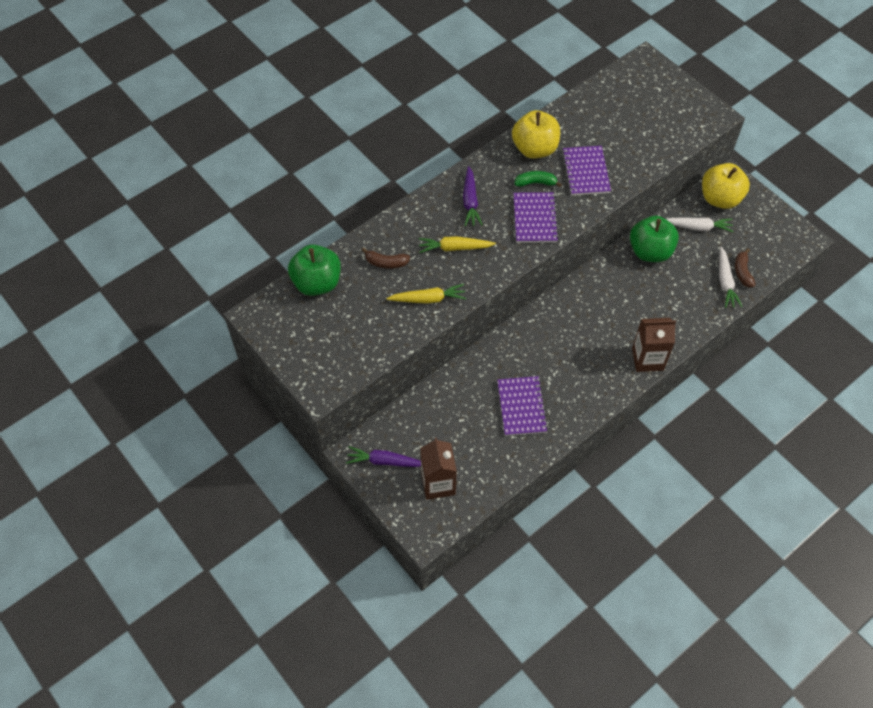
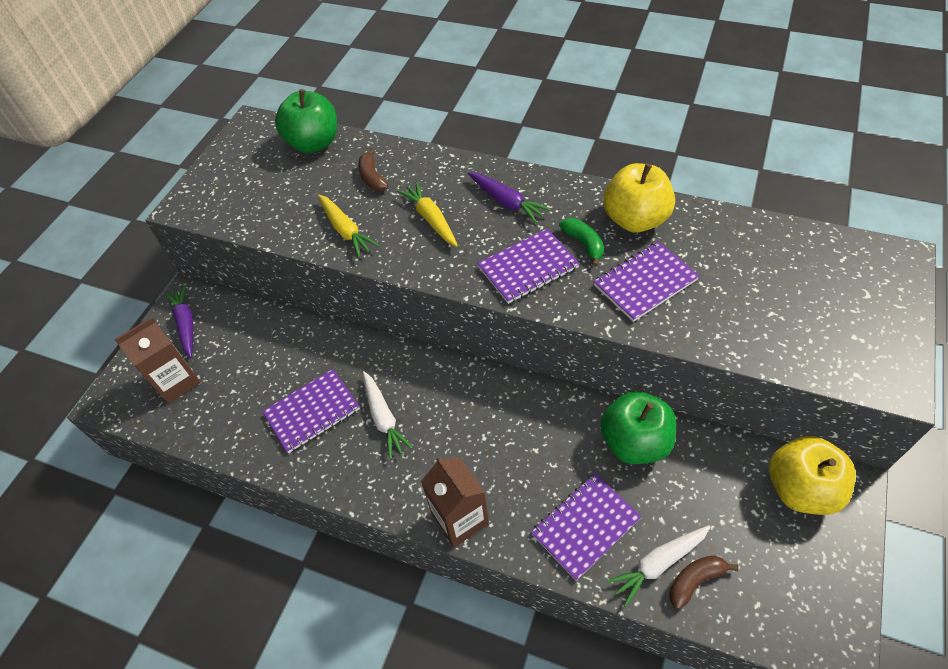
camera: 65 degrees right, 5 degrees down
purple carrot [463,166,483,226] -> purple carrot turned 105 degrees counterclockwise [468,172,551,223]
white carrot [666,217,733,232] -> white carrot moved to [363,371,413,459]
none -> purple notebook [531,473,642,581]

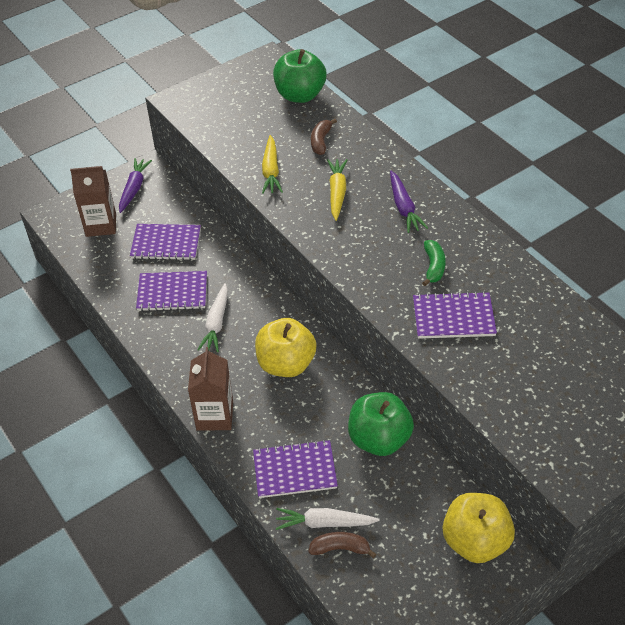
camera: 30 degrees right, 5 degrees down
purple notebook [477,229,580,304] -> purple notebook moved to [130,224,201,260]
yellow apple [603,163,675,233] -> yellow apple moved to [255,318,317,377]

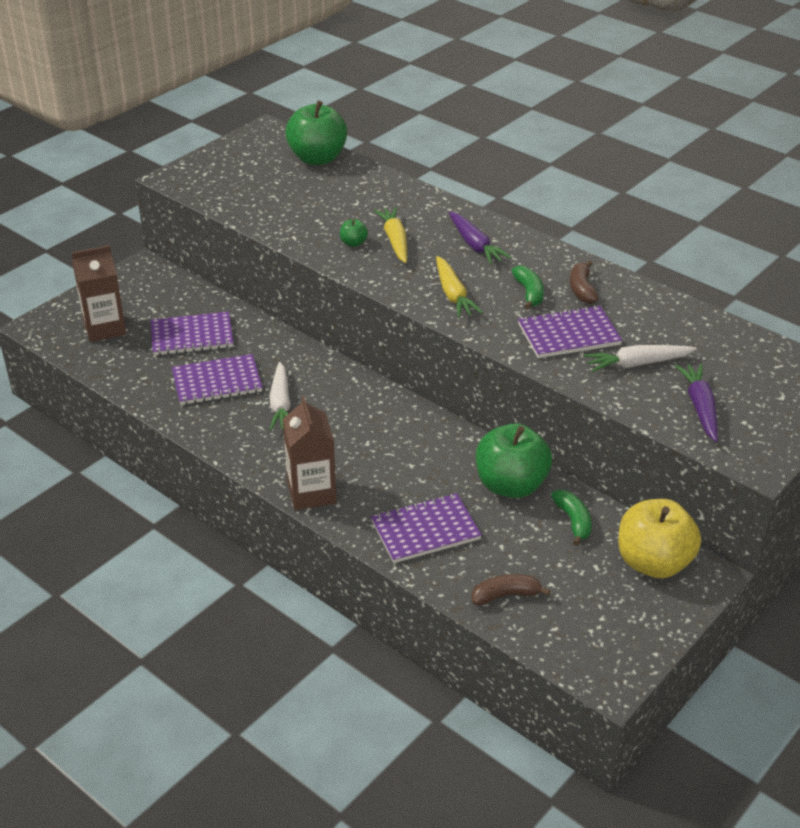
camera: 15 degrees left, 10 degrees down
purple carrot [119,158,152,213] -> purple carrot moved to [675,364,718,442]
yellow apple [255,318,317,377] -> none
yellow carrot [262,135,283,194] -> yellow carrot moved to [436,256,483,318]
white carrot [276,508,380,530] -> white carrot moved to [584,345,697,372]
brown banana [311,119,337,155] -> brown banana moved to [570,260,598,304]
none -> green apple [340,219,368,247]
none -> green banana [551,490,592,546]

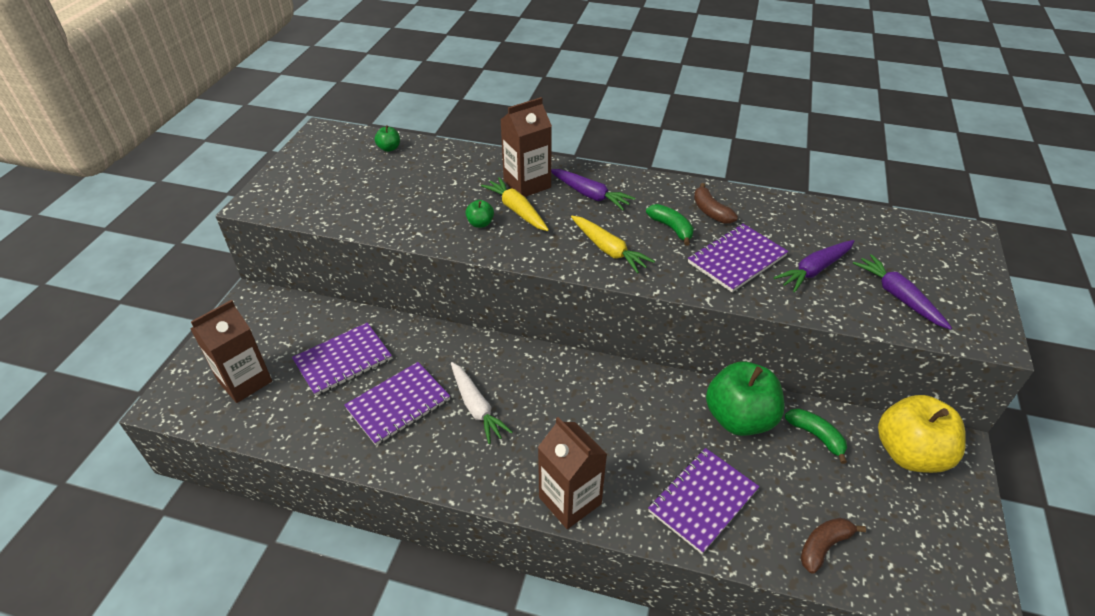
camera: 25 degrees left, 5 degrees up
green apple [285,100,347,165] -> green apple [375,125,400,152], size x0.42
white carrot [584,345,697,372] -> purple carrot [774,240,854,293]
none -> brown carton [500,97,552,197]

